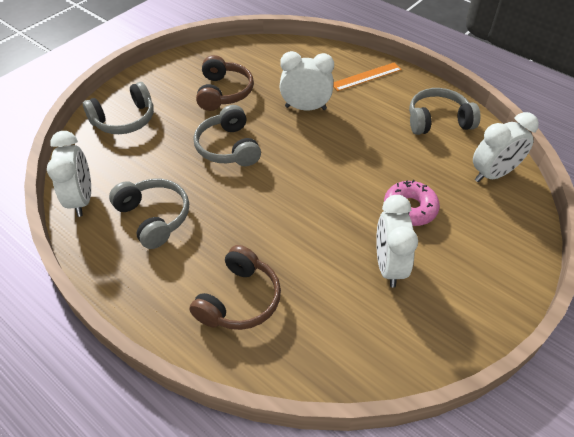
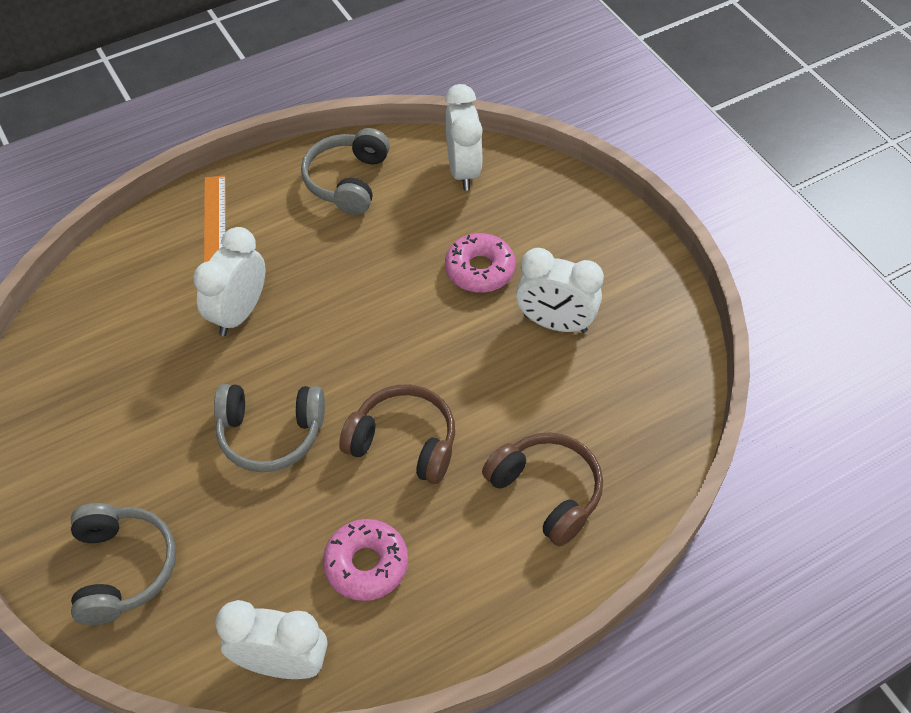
camera: 70 degrees left, 5 degrees up
grey headphones [109,179,189,249] -> pink donut [323,519,408,601]
brown headphones [196,55,254,111] -> brown headphones moved to [339,384,455,484]

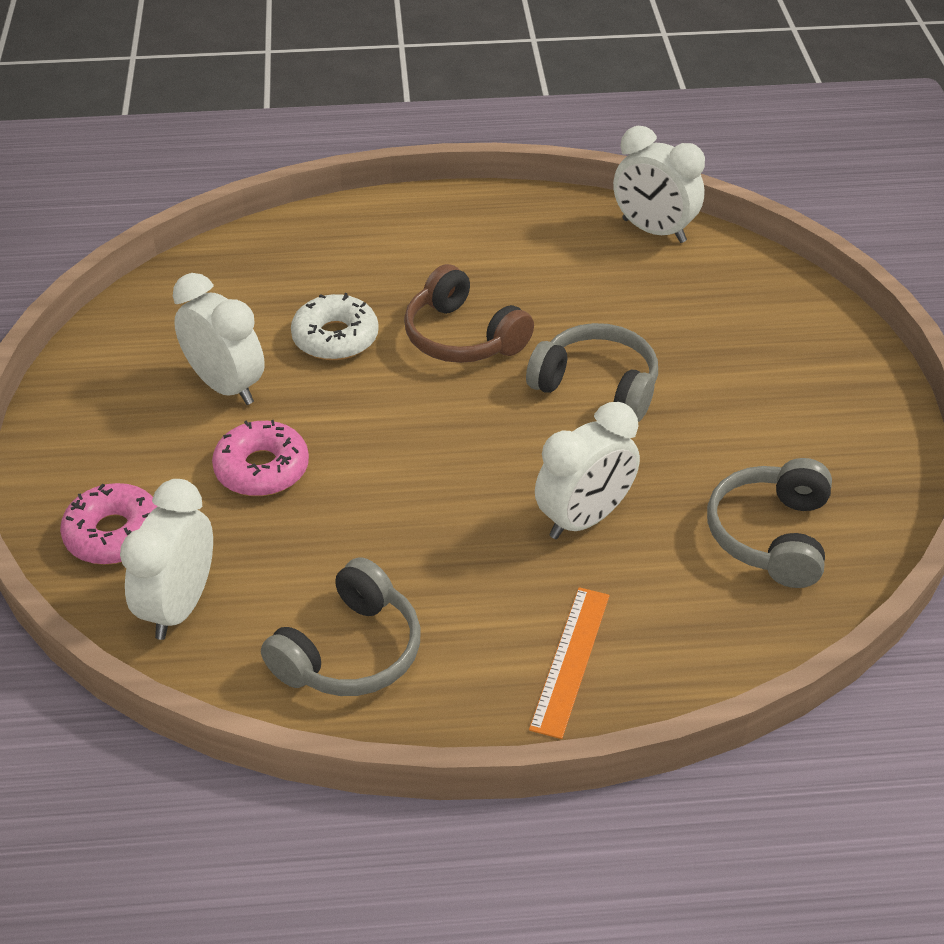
camera: 155 degrees left, 10 degrees down
grey headphones [71,503,176,625] -> grey headphones moved to [707,458,832,588]
pink donut [323,519,408,601] -> pink donut moved to [60,483,158,565]
brown headphones [482,432,603,546] -> none
none -> white donut [291,293,379,360]

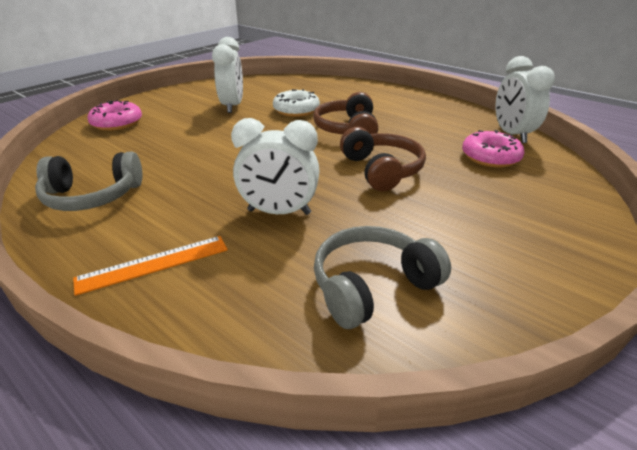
camera: 45 degrees right, 10 degrees down
white clock [120,479,213,640] -> none
pink donut [212,420,309,496] -> pink donut moved to [462,130,524,168]
grey headphones [526,323,658,422] -> brown headphones [340,127,426,191]

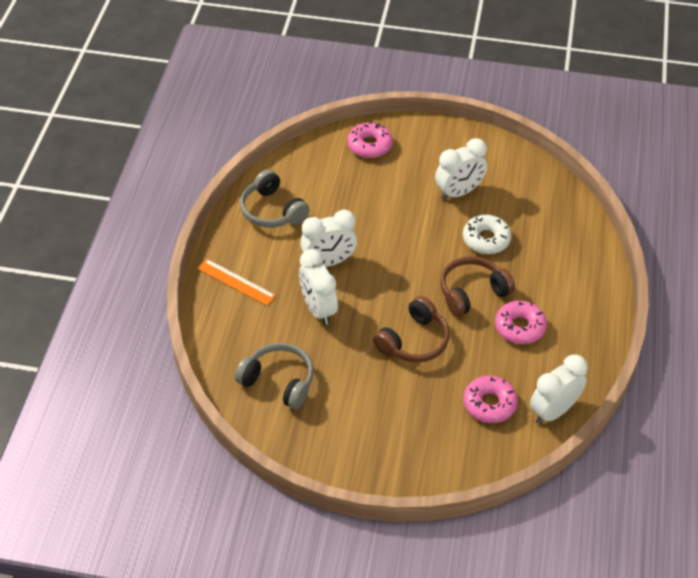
camera: 60 degrees right, 15 degrees up
none -> white clock [300,210,357,267]
none -> pink donut [495,301,547,344]

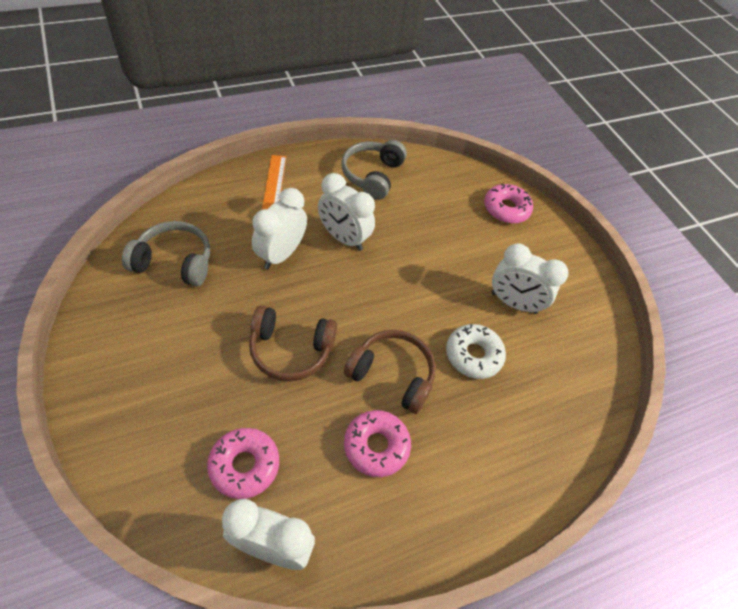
camera: 50 degrees right, 5 degrees up
grey headphones [235,343,314,409] -> grey headphones turned 75 degrees counterclockwise [122,221,210,286]

